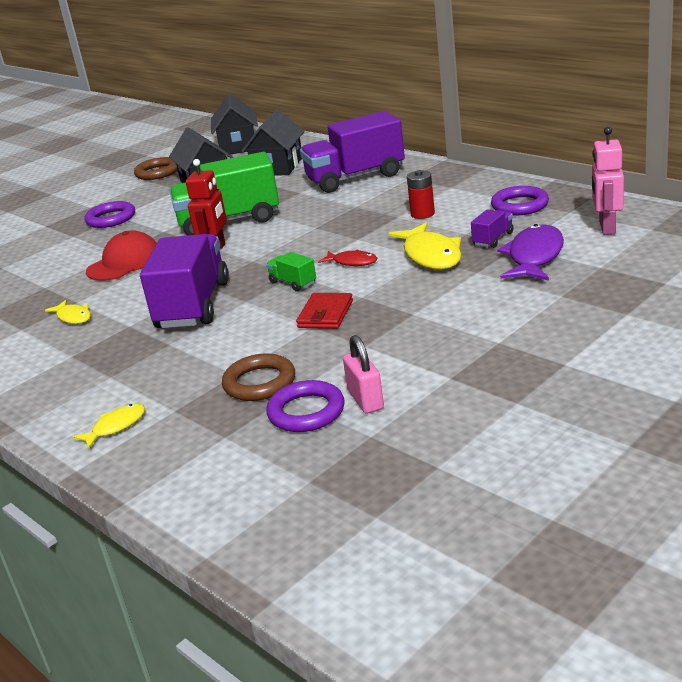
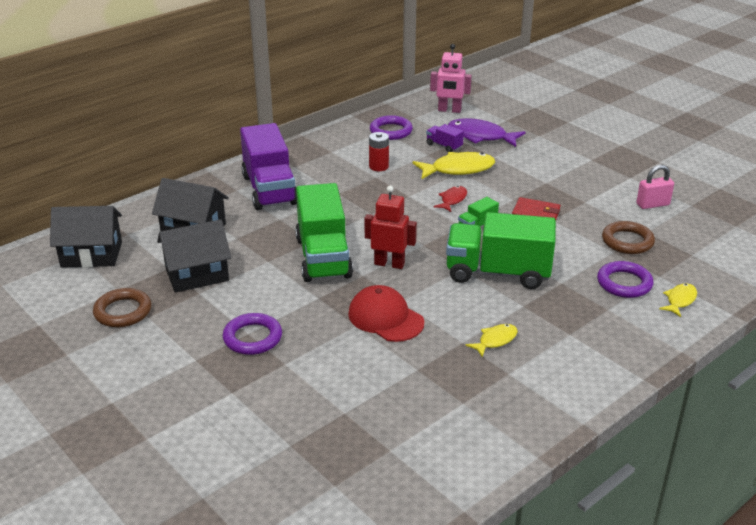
camera: 90 degrees left, 5 degrees up
yellow fish [72,404,145,449] -> yellow fish turned 75 degrees clockwise [659,283,697,317]
purple truck [140,234,229,328] -> green truck [446,212,556,289]
purple ring [266,380,345,432] -> purple ring moved to [597,261,653,298]

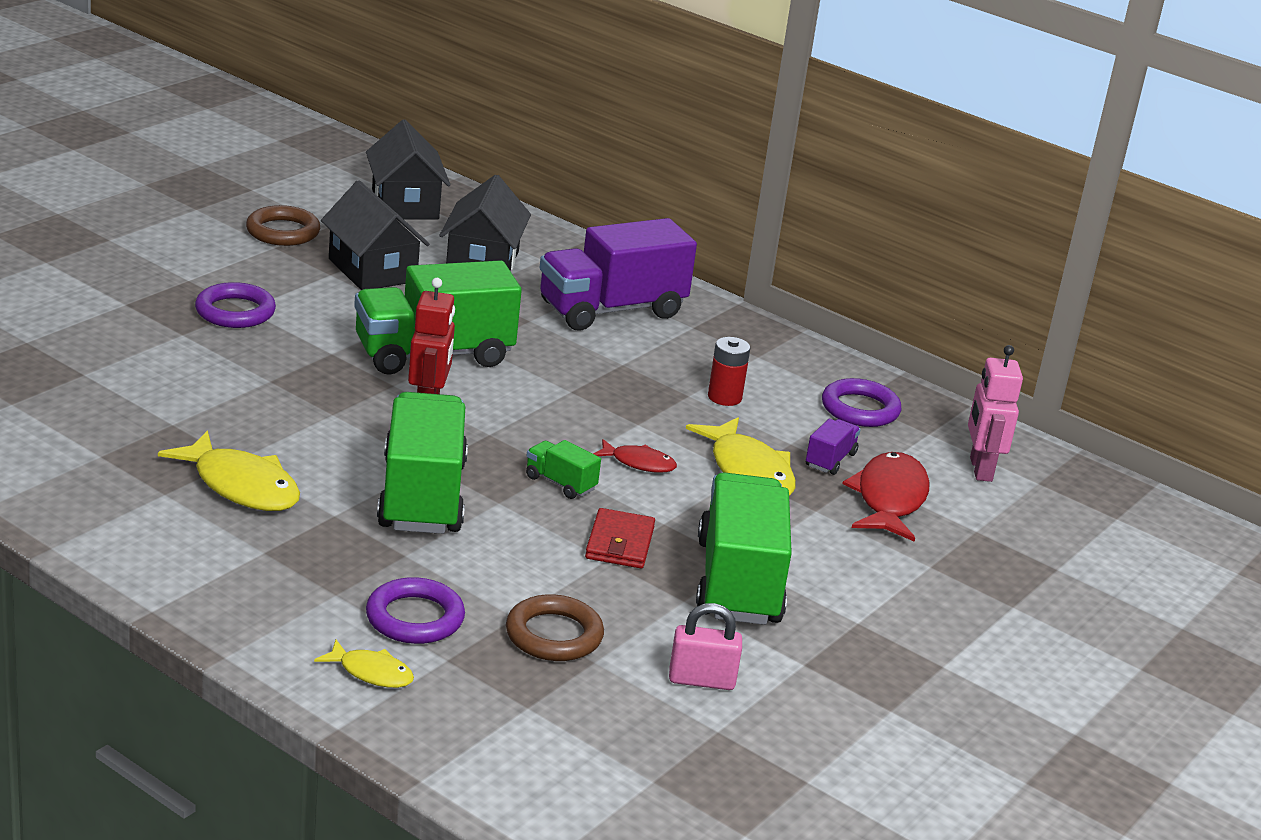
camera: 75 degrees right, 5 degrees down
red cap [348,285,424,342] -> none
purple fish [448,118,526,147] -> red fish [842,452,929,542]
yellow fish [466,324,518,357] -> yellow fish [158,431,300,511], size x1.81
pink padlock [636,165,674,209] -> pink padlock turned 60 degrees counterclockwise [669,603,742,690]
none -> green truck [696,472,792,625]

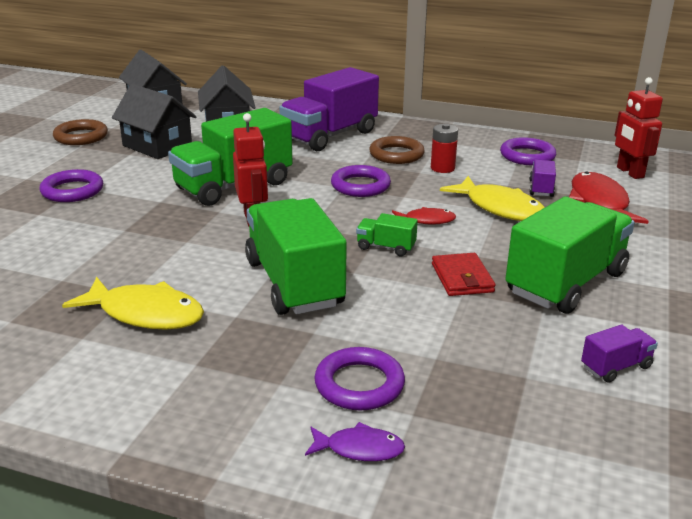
camera: 15 degrees left, 0 degrees up
yellow fish [314,640,414,688] -> purple fish [305,422,405,461]
brown ring [506,594,604,661] -> brown ring moved to [369,136,424,164]
pink padlock [669,603,742,690] -> purple truck [581,324,658,383]
green truck [696,472,792,625] -> green truck turned 60 degrees clockwise [505,197,635,314]
pink robot [968,345,1023,482] -> red robot [615,77,663,179]
none -> purple ring [331,165,391,197]

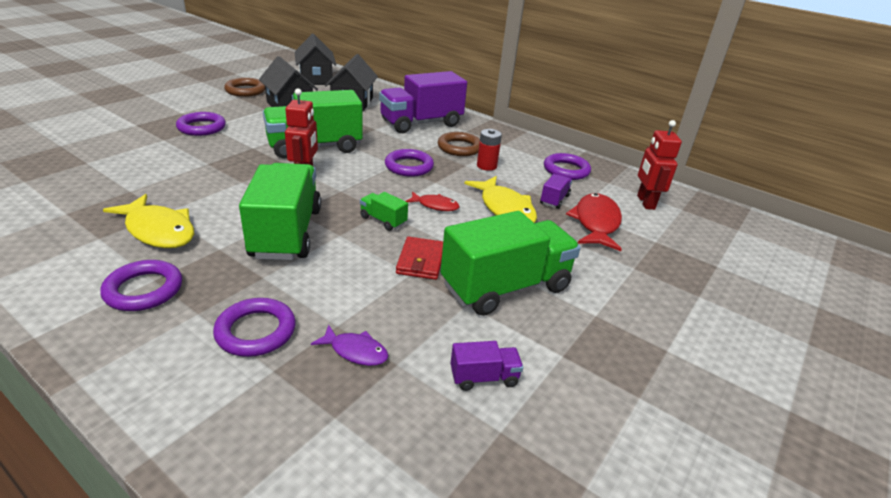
camera: 15 degrees right, 5 degrees up
purple fish [305,422,405,461] -> purple fish moved to [311,325,389,366]
none -> purple ring [100,260,182,311]

